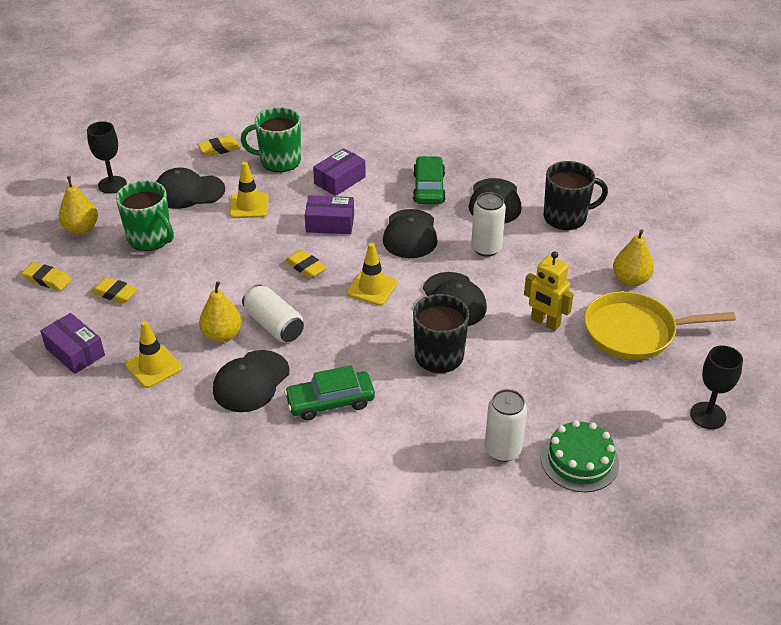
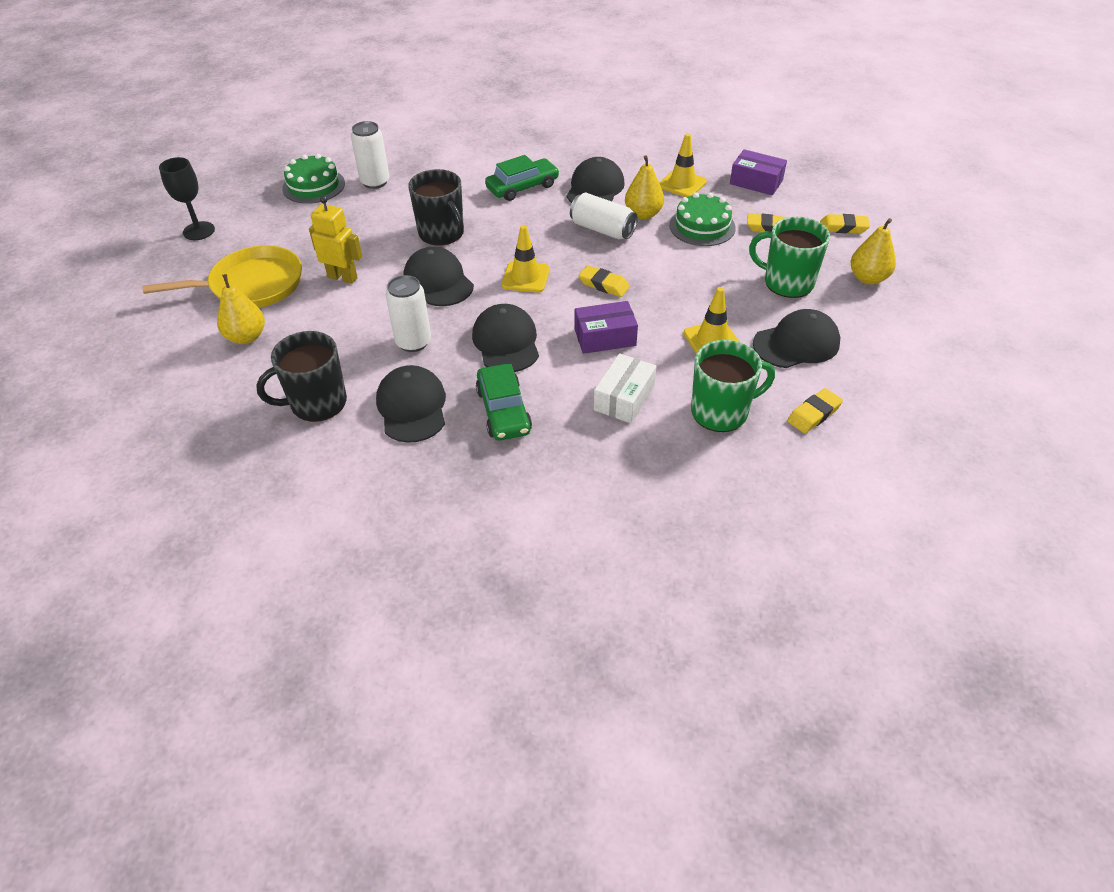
camera: 165 degrees right, 5 degrees up
black goblet [87,121,127,194] -> none
purple box [313,148,366,196] -> white box [594,353,657,423]
none -> green cake [669,192,736,246]

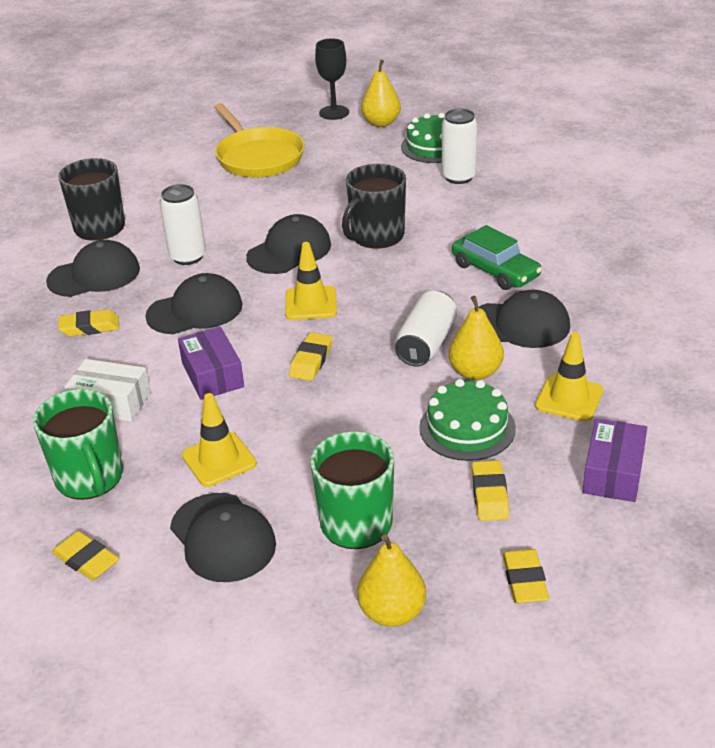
camera: 80 degrees right, 10 degrees down
yellow pear [217,274,265,344] -> yellow pear moved to [361,60,401,127]
yellow robot [309,196,362,284] -> none
green car [476,364,532,441] -> yellow eraser [58,309,119,336]

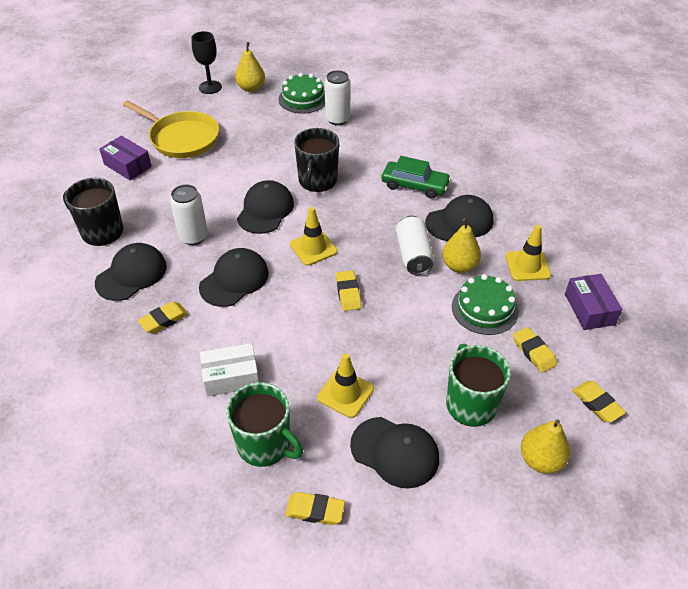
camera: 30 degrees left, 10 degrees up
purple box [178,327,244,400] -> purple box moved to [99,136,152,180]

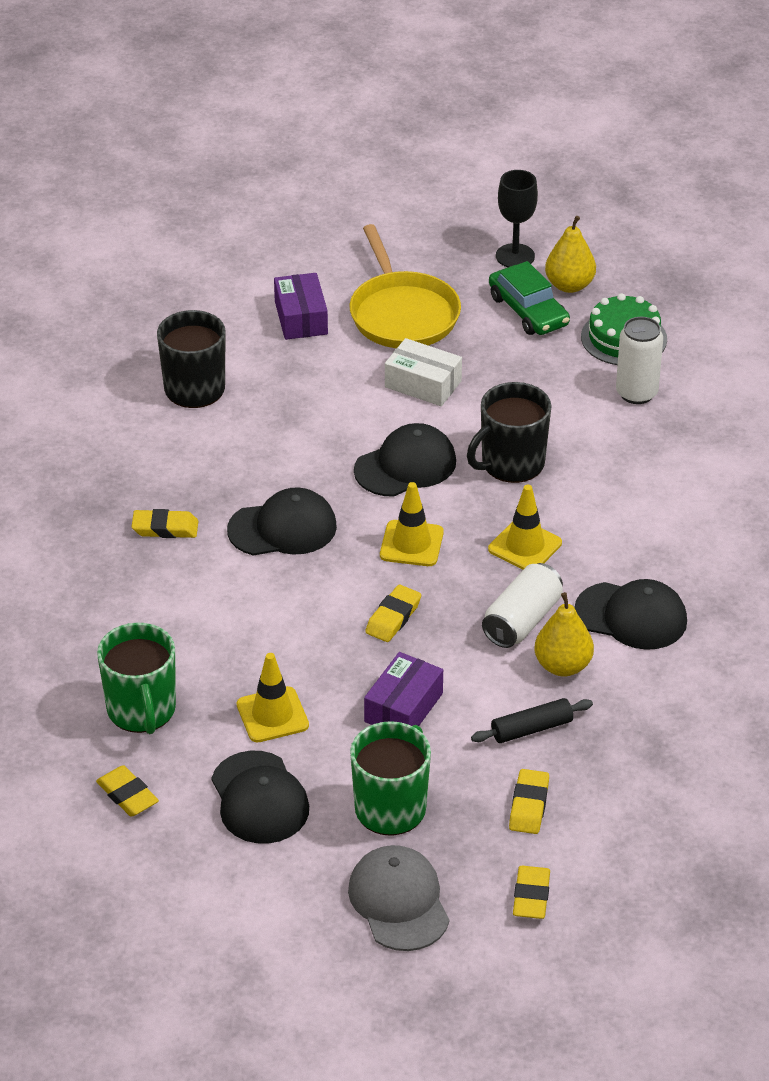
camera: 40 degrees right, 5 degrees down
black cap [95,243,167,301] -> none
white can [170,184,208,245] -> none
white box [200,343,259,396] -> white box moved to [385,338,462,406]
green car [381,156,451,199] -> green car moved to [489,261,570,335]
green cake [452,274,519,335] -> black rolling pin [471,698,593,743]
yellow traffic cone [506,225,551,281] -> yellow traffic cone moved to [488,485,562,569]
yellow pear [521,419,570,474] -> grey cap [348,845,449,951]
purple box [565,274,622,330] -> purple box moved to [364,652,443,726]

